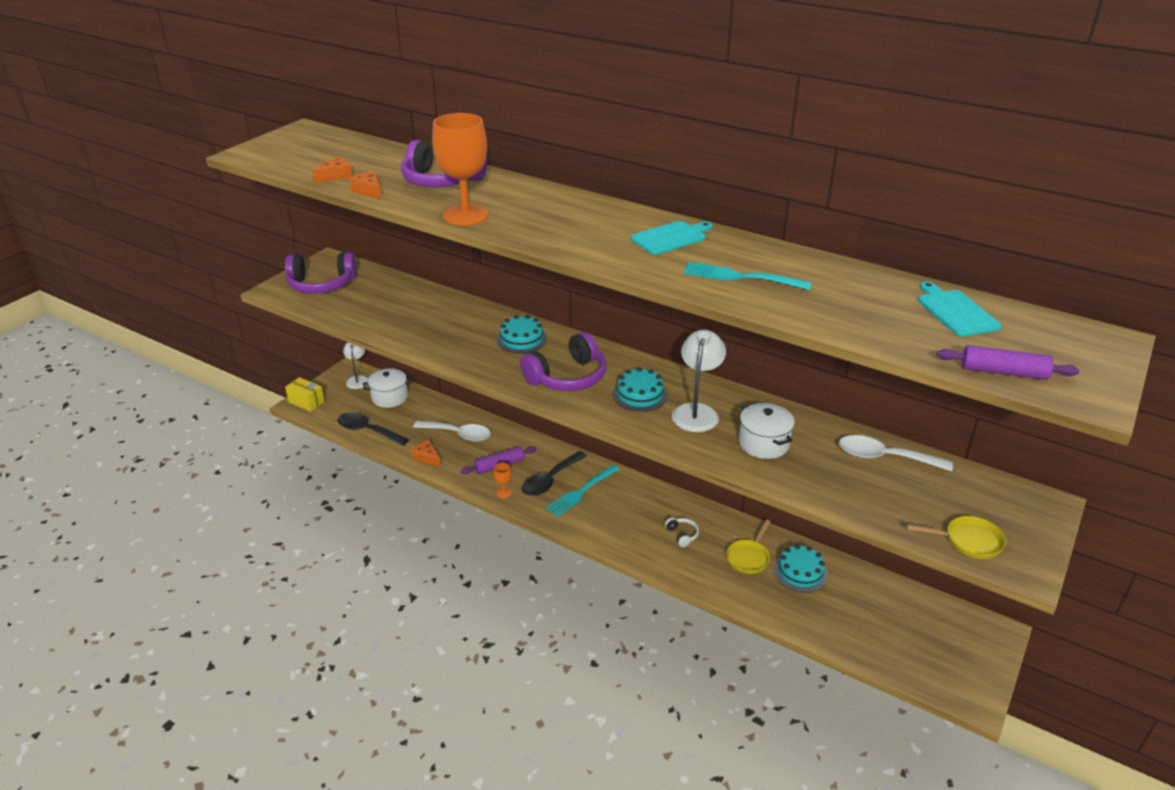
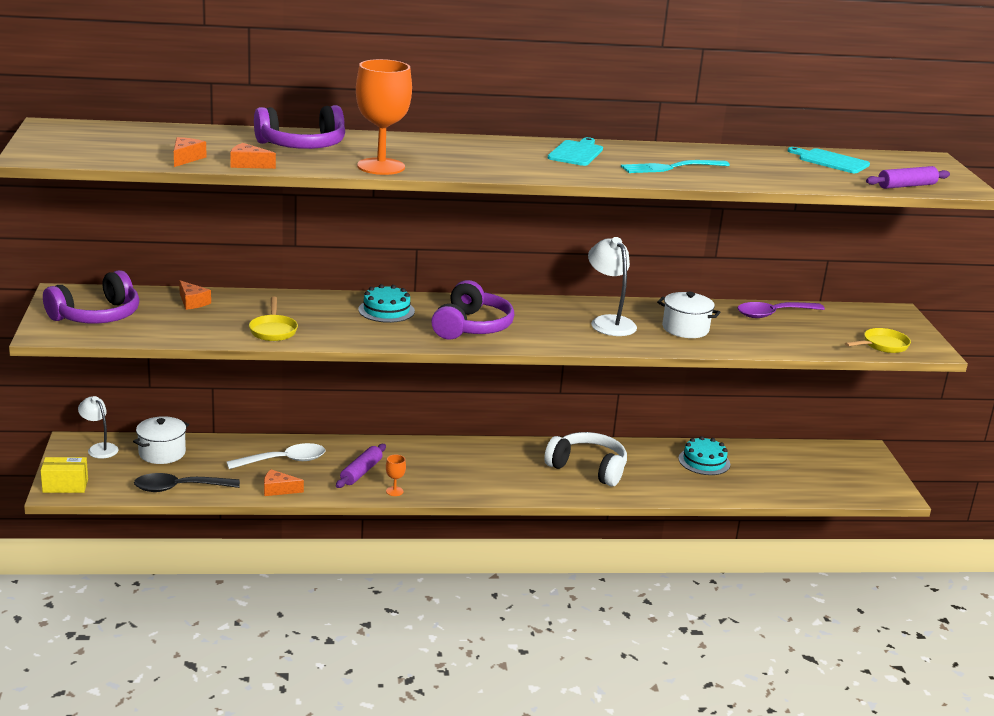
camera: 40 degrees left, 10 degrees down
black spoon [522,451,587,496] -> none
turquoise fork [546,465,620,517] -> none
turquoise cake [612,367,668,412] -> none
white headphones [665,517,699,547] -> white headphones [544,432,627,487], size x2.28
yellow pan [726,520,770,574] -> yellow pan moved to [249,297,298,341]
white spoon [839,435,953,471] -> purple spoon [737,302,825,318]
none -> orange cheese [179,280,211,310]

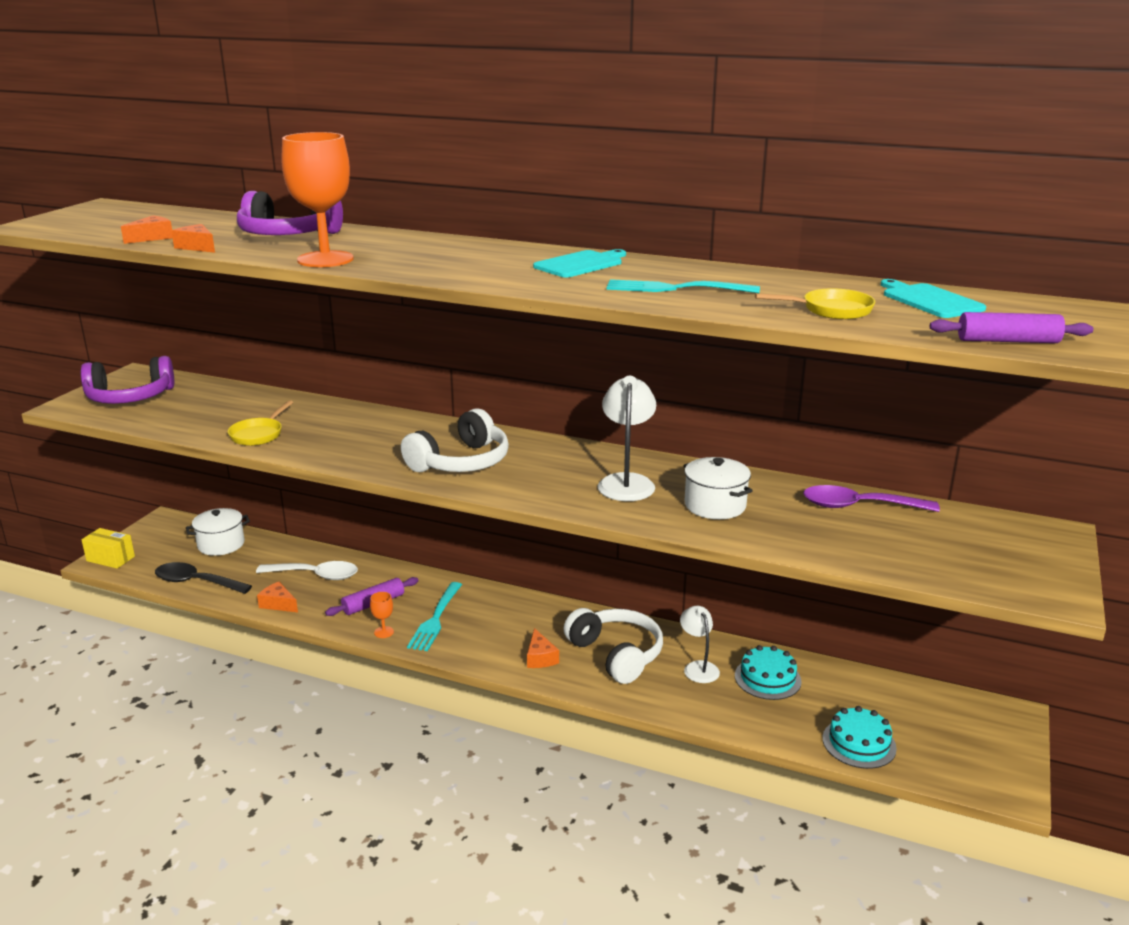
camera: 30 degrees right, 0 degrees up
white lamp [78,396,119,458] -> white lamp moved to [680,606,720,683]
orange cheese [179,280,211,310] -> orange cheese moved to [527,628,559,668]
turquoise cake [358,284,415,323] -> turquoise cake moved to [822,706,897,769]
purple headphones [431,280,514,340] -> white headphones [401,408,509,472]
yellow pan [845,328,911,353] -> yellow pan moved to [755,288,875,319]
none -> turquoise fork [407,582,462,651]

